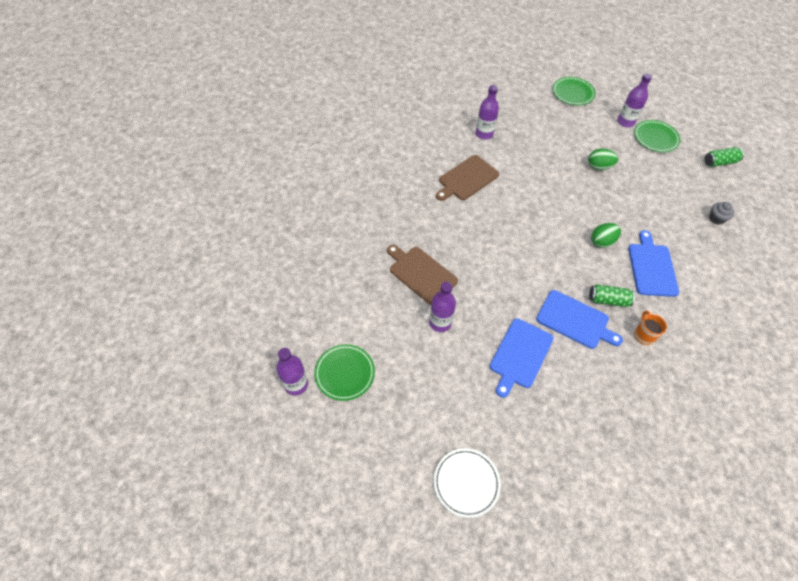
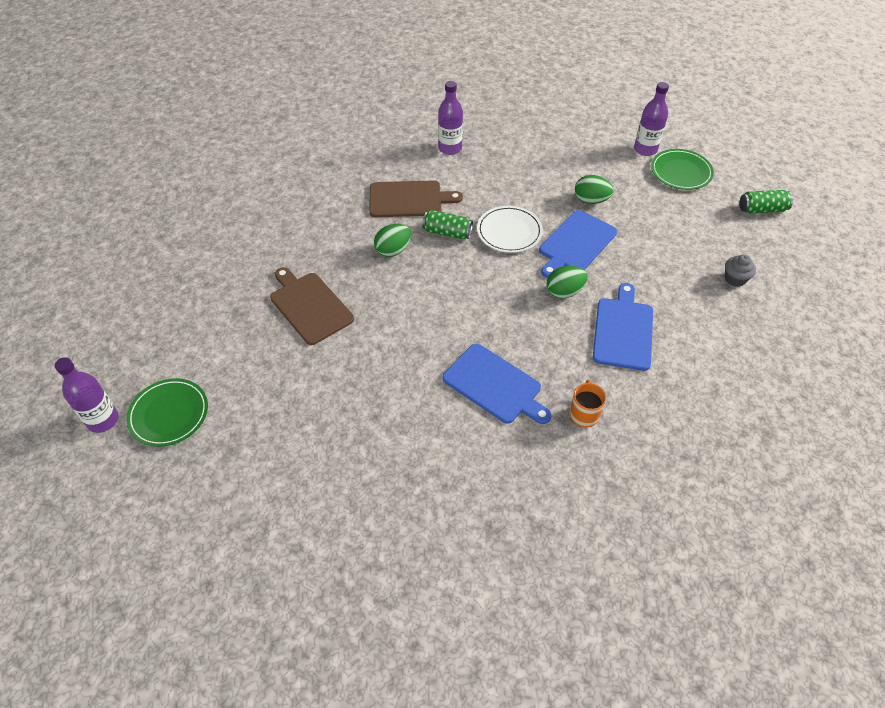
camera: 10 degrees right, 5 degrees down
purple bottle [429,282,456,332] -> none
white plate [434,448,501,518] -> white plate moved to [477,206,543,253]
brown cutting board [436,155,499,201] -> brown cutting board turned 150 degrees counterclockwise [369,180,463,217]
blue cutting board [490,318,554,398] -> blue cutting board moved to [539,210,617,278]
green plate [553,77,596,106] -> none
green can [589,284,635,307] -> green can moved to [422,210,473,239]
none -> green egg [374,224,411,257]

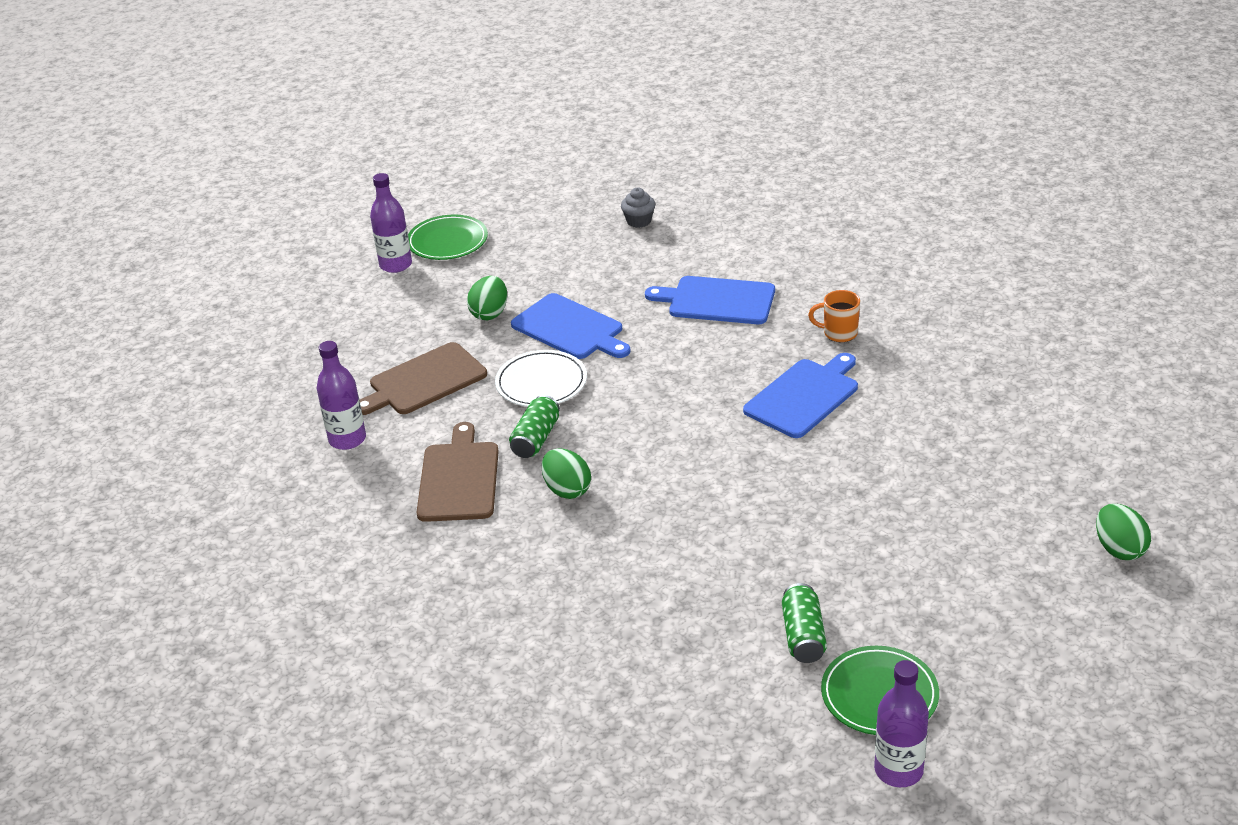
camera: 85 degrees left, 15 degrees down
brown cutting board [270,267,354,345] -> brown cutting board moved to [360,342,487,415]
green egg [547,266,588,299] -> green egg moved to [1096,504,1151,560]
green can [739,190,793,214] -> green can moved to [782,583,827,663]

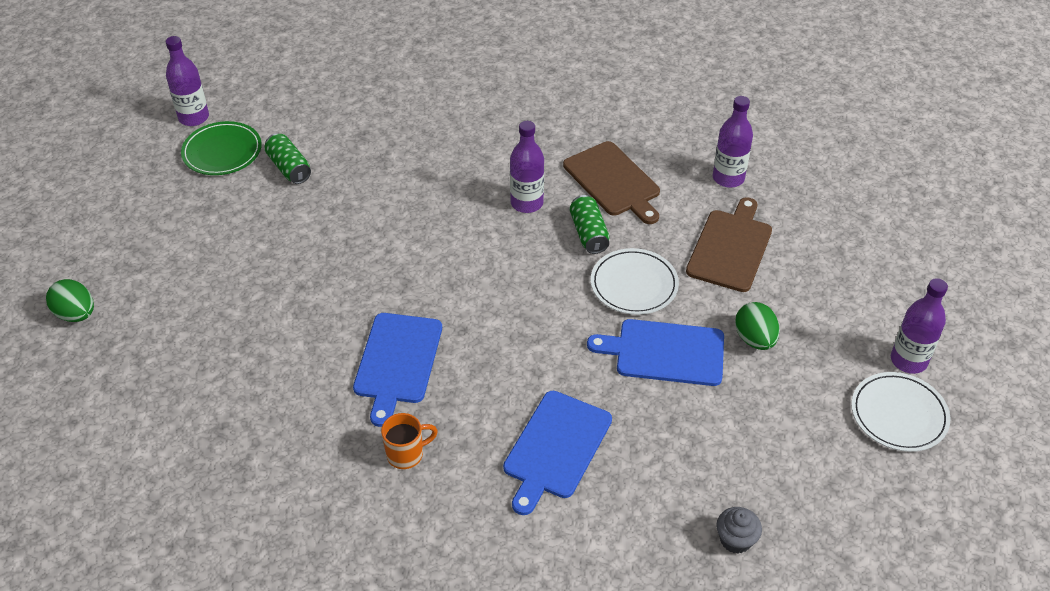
camera: 145 degrees right, 10 degrees up
green plate [408,215,488,260] -> white plate [851,372,951,452]
green egg [542,448,591,499] -> purple bottle [510,121,544,213]
blue cutting board [645,276,775,324] -> blue cutting board turned 135 degrees clockwise [503,391,612,515]

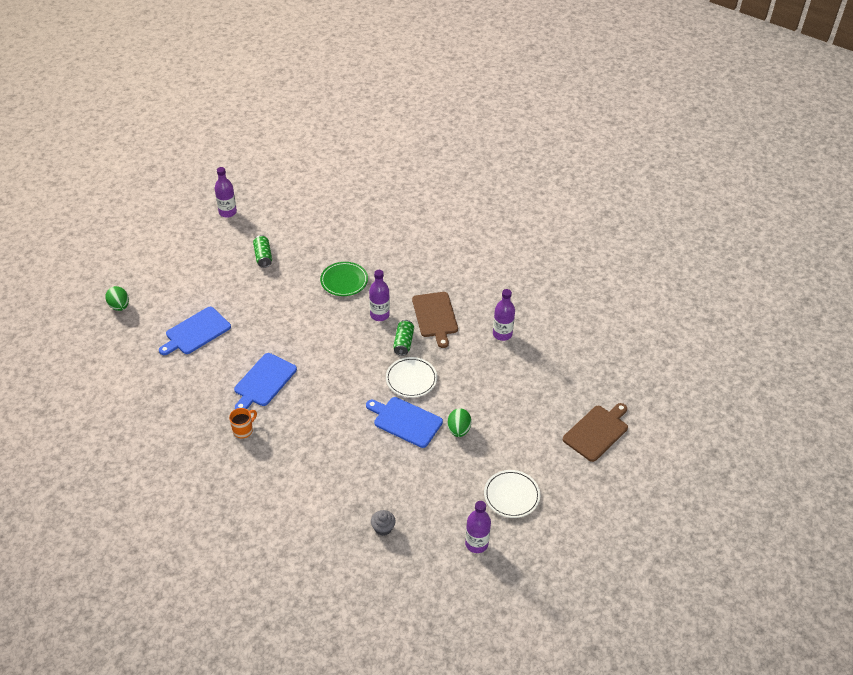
camera: 20 degrees right, 0 degrees up
green plate [181,121,262,175] -> green plate moved to [320,262,368,296]
orange mug [381,413,438,469] -> orange mug turned 45 degrees counterclockwise [229,408,257,438]
blue cutting board [503,391,612,515] -> blue cutting board moved to [159,307,231,355]
brown cutting board [686,197,772,292] -> brown cutting board moved to [563,403,628,462]
purple bottle [891,278,948,374] -> purple bottle moved to [465,501,491,553]

